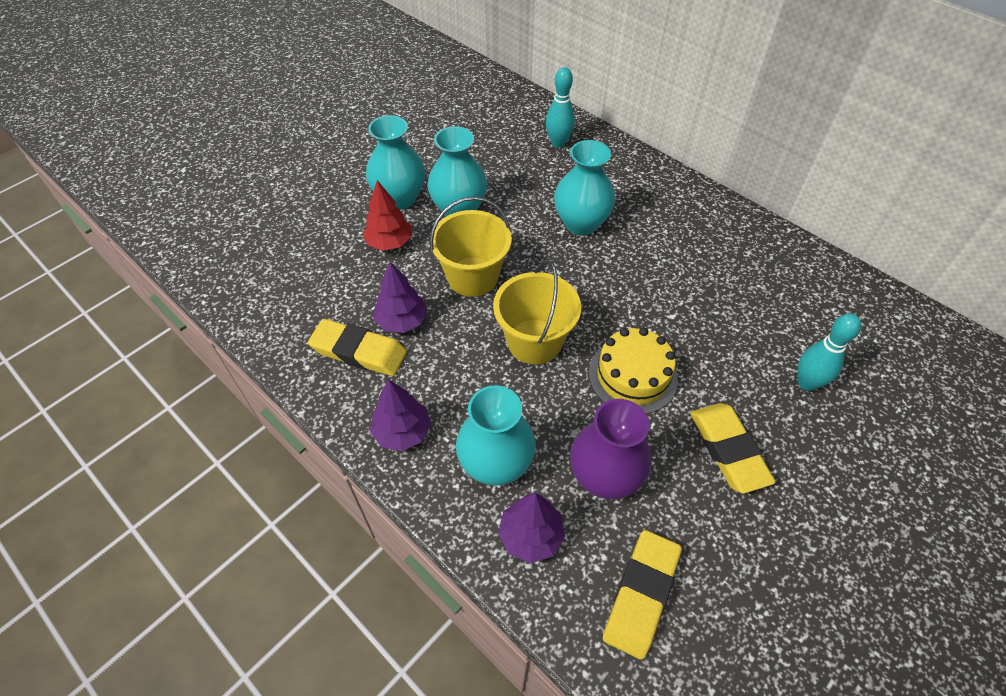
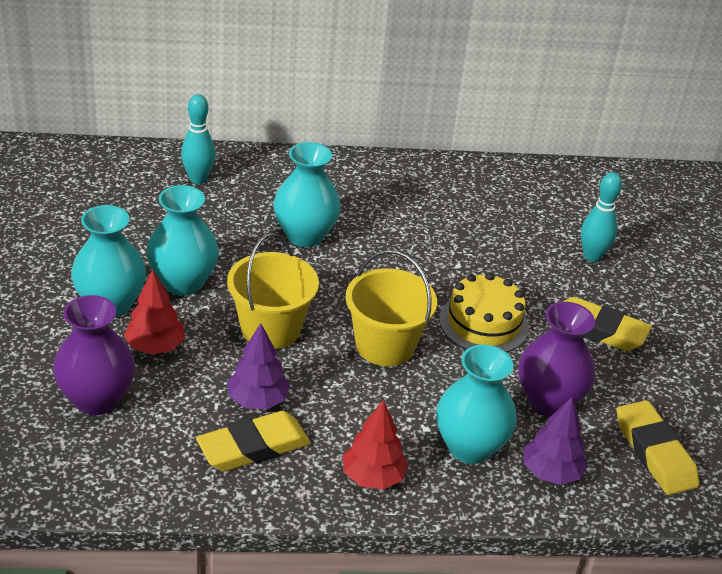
camera: 50 degrees left, 15 degrees down
purple tree [370,379,431,451] -> red tree [343,400,408,490]
none -> purple vase [53,295,135,415]

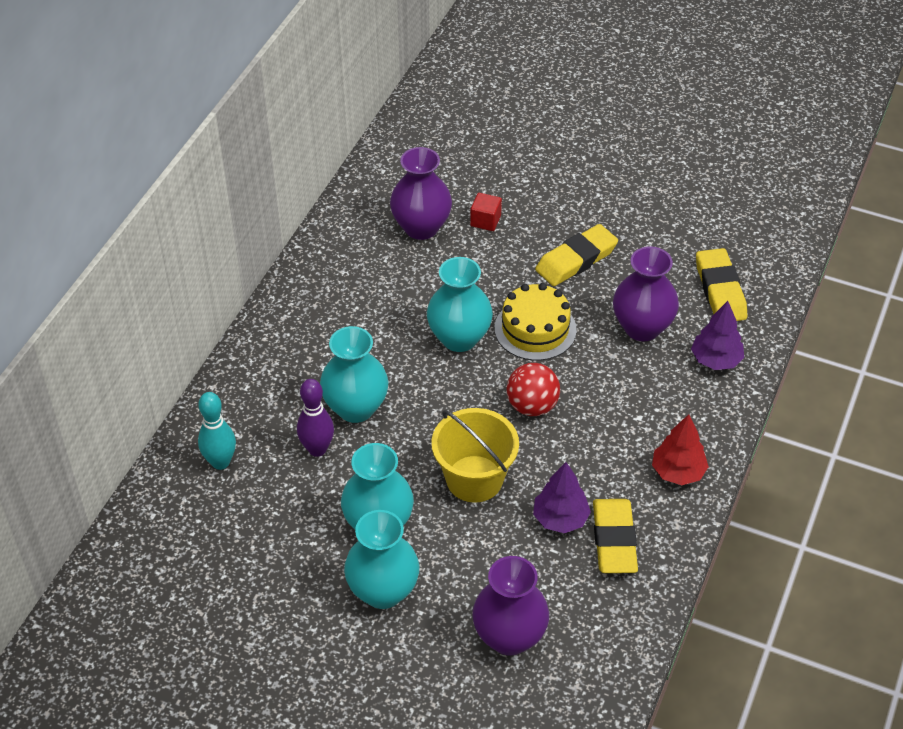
camera: 60 degrees left, 10 degrees up
red tree [124,270,185,355] -> none
yellow bucket [345,250,437,366] -> red ball [507,363,560,416]
turquoise vase [436,345,517,464] -> turquoise vase moved to [427,257,493,352]
turquoise bowling pin [581,172,622,262] -> red cube [470,193,502,231]
yellow eraser [617,400,699,495] -> yellow eraser turned 75 degrees clockwise [696,248,747,321]
none -> purple bowling pin [297,379,334,457]
none -> purple vase [390,147,452,240]

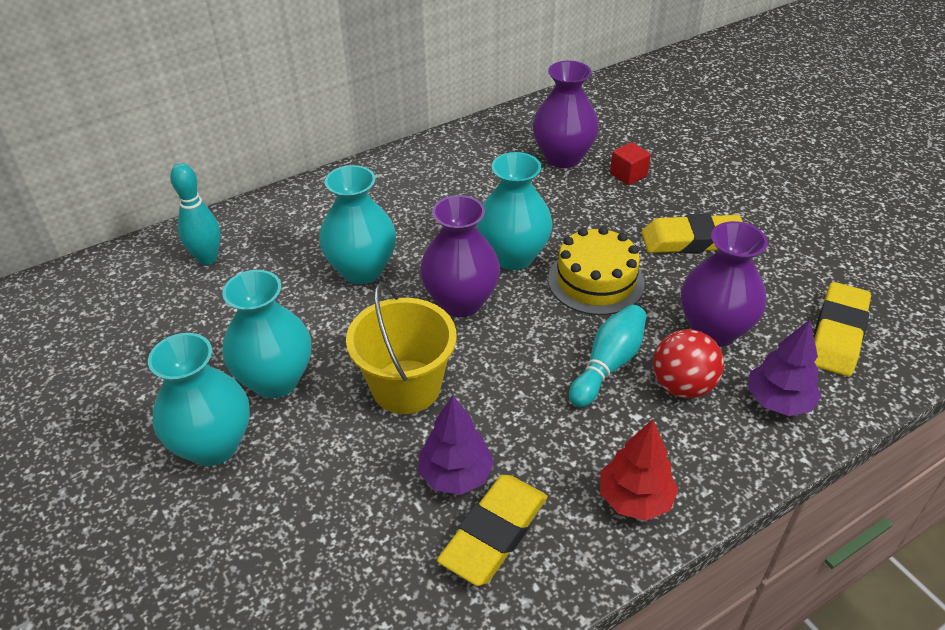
camera: 35 degrees right, 5 degrees down
purple bowling pin [297,379,334,457] -> none
purple vase [472,556,549,656] -> purple vase moved to [420,195,500,317]
red ball [507,363,560,416] -> red ball moved to [653,329,724,399]
none -> turquoise bowling pin [569,305,647,407]

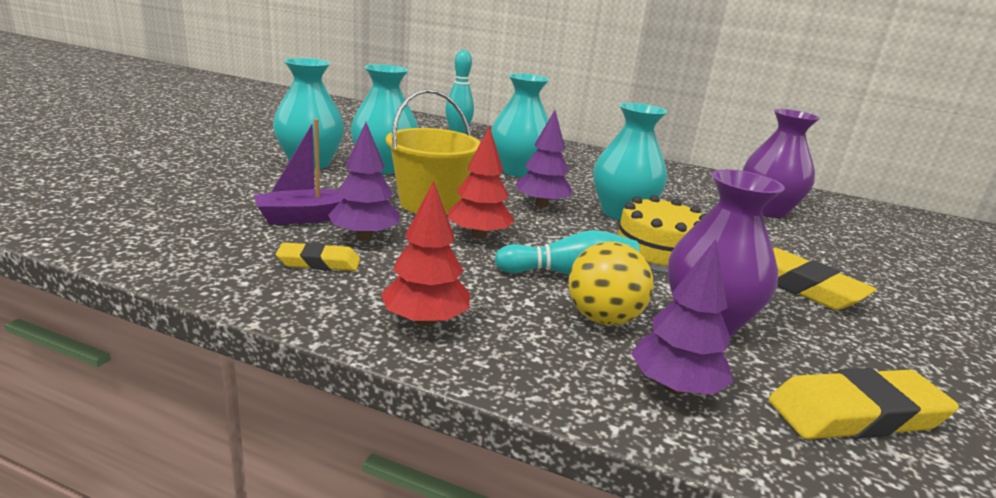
camera: 50 degrees right, 20 degrees down
purple vase [420,195,500,317] -> purple tree [515,110,572,208]
yellow eraser [437,475,548,586] -> yellow eraser [276,242,360,271], size x0.60
red cube [610,142,651,185] -> none
red ball [653,329,724,399] -> yellow ball [569,241,654,325]
none -> purple boat [254,119,343,224]
none -> red tree [448,126,515,239]

